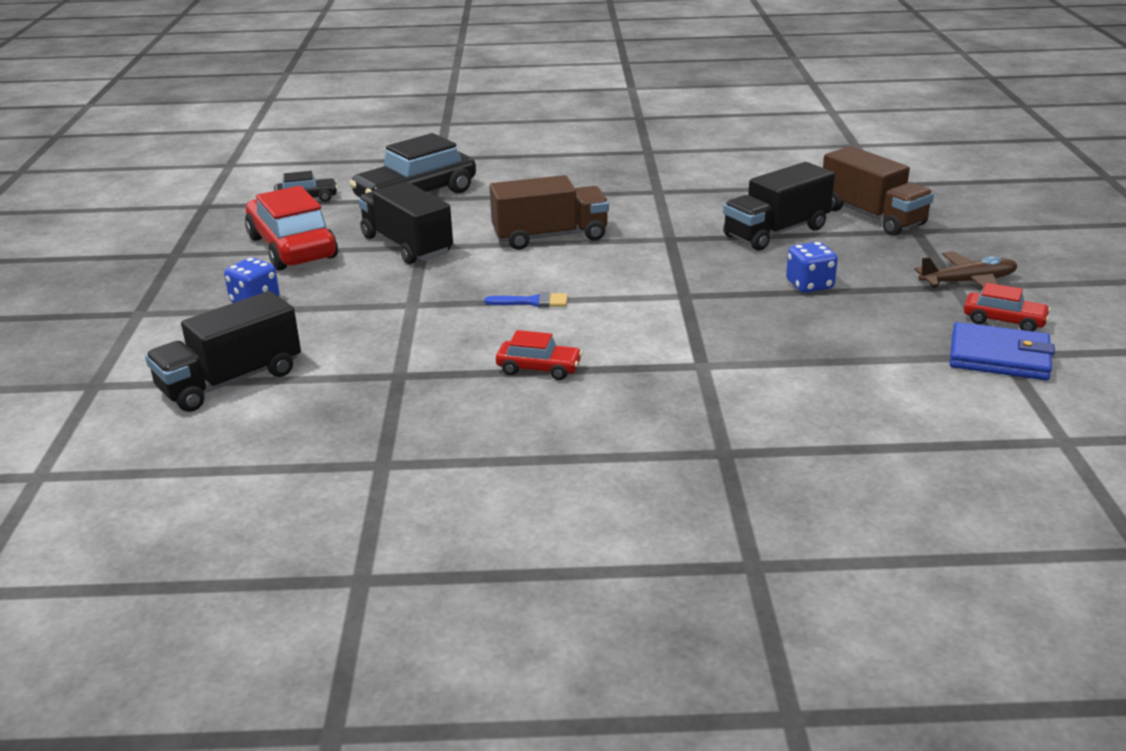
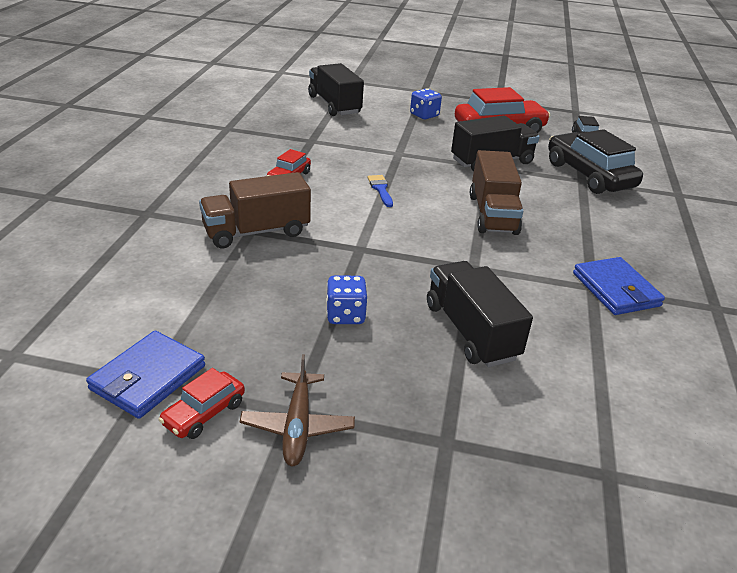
camera: 100 degrees right, 5 degrees up
blue brush [484,292,568,308] -> blue brush turned 150 degrees clockwise [367,175,393,207]
brown truck [823,146,934,236] -> brown truck moved to [199,172,311,248]
none -> blue wallet [573,257,665,315]

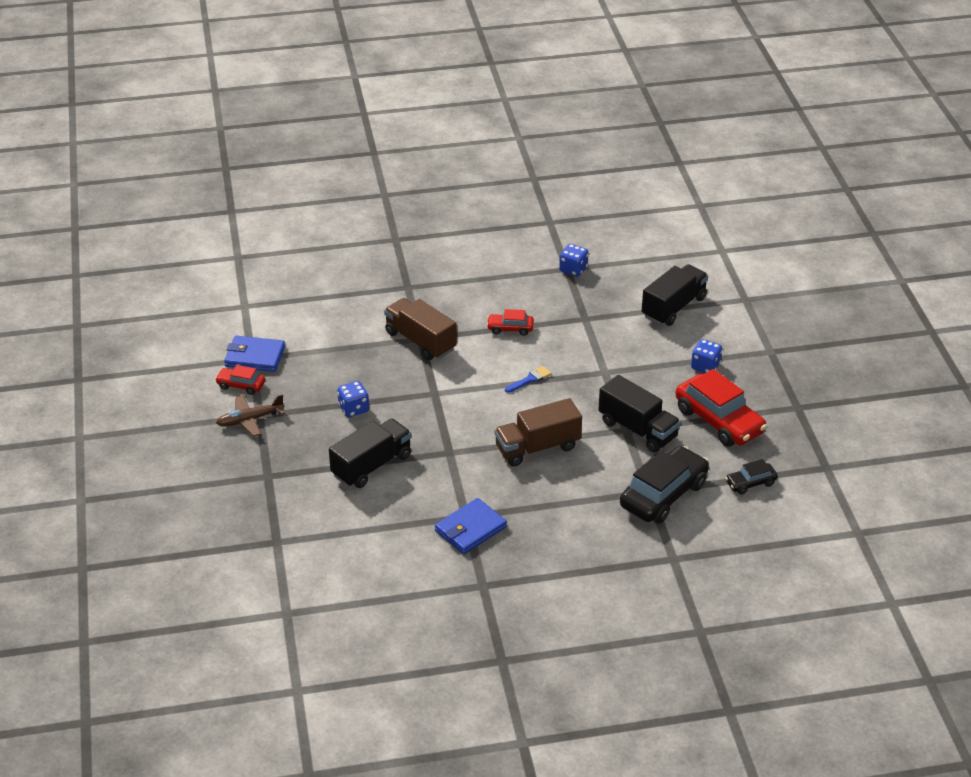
camera: 70 degrees right, 5 degrees up
none -> blue dice [559,244,589,277]

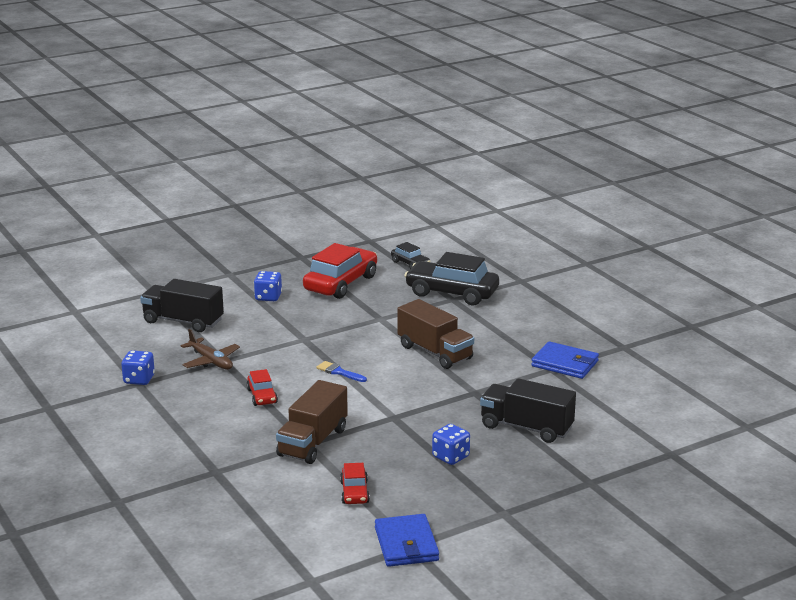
camera: 110 degrees left, 15 degrees down
red car [215,365,265,395] -> red car moved to [340,463,370,504]
brown plane [216,394,285,437] -> brown plane moved to [181,329,240,370]
black truck [598,375,681,453] -> none

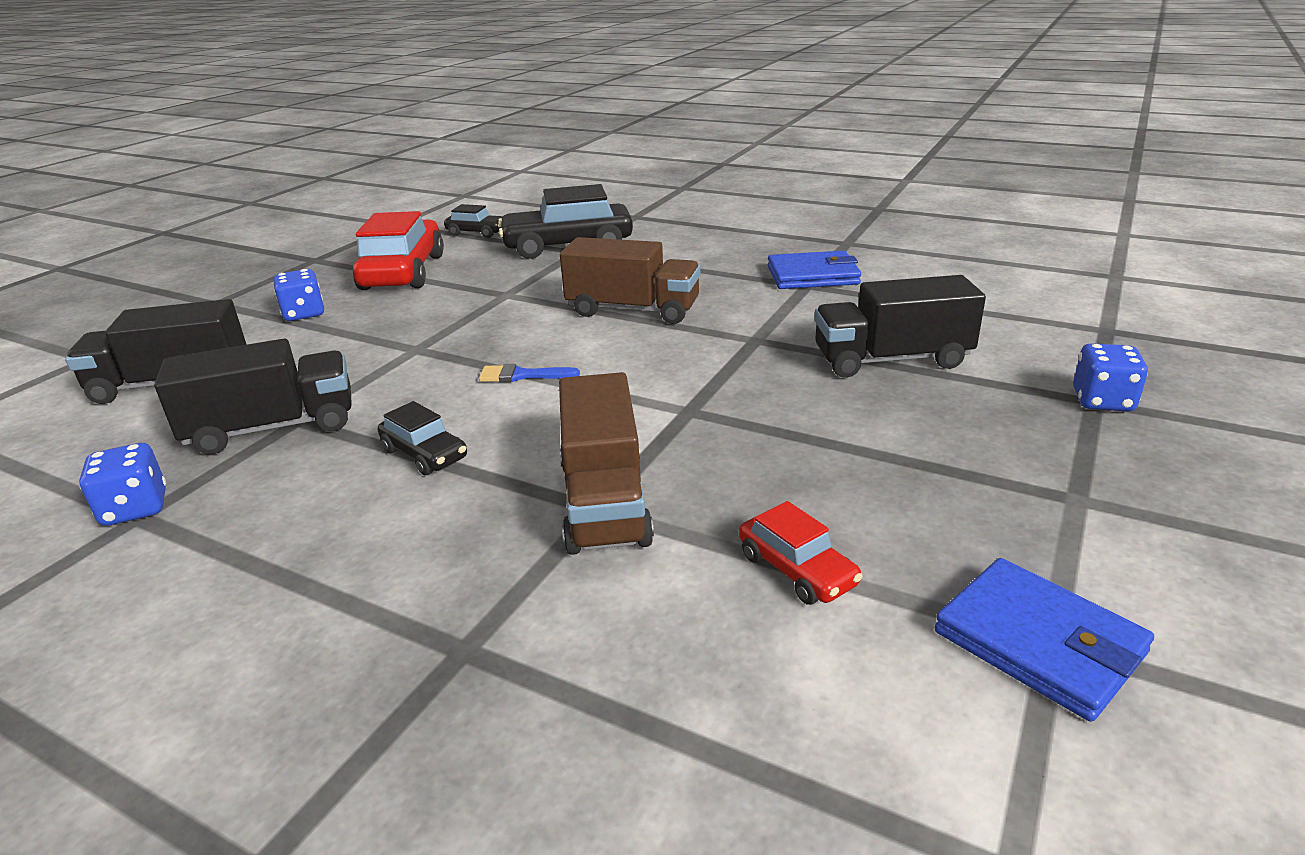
camera: 30 degrees left, 5 degrees up
brown plane [181,329,240,370] -> black truck [154,339,352,454]
red car [246,369,278,406] -> black car [378,401,467,475]
blue dice [432,424,470,465] -> blue dice moved to [1073,343,1148,412]

